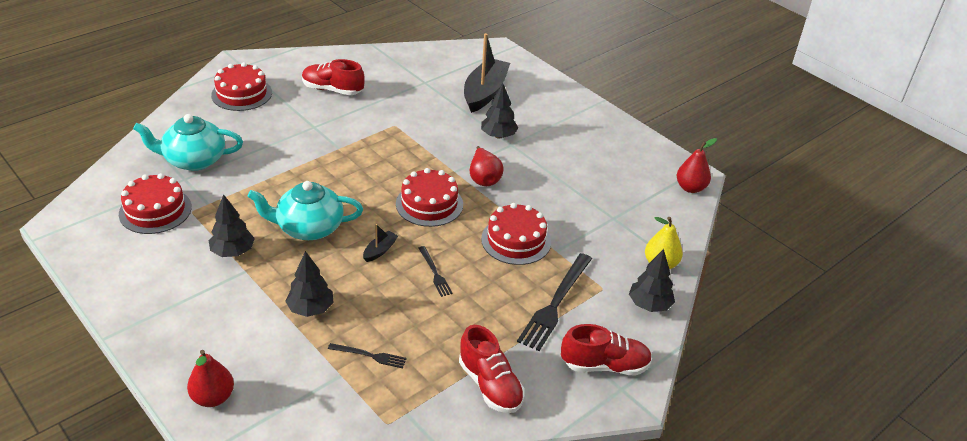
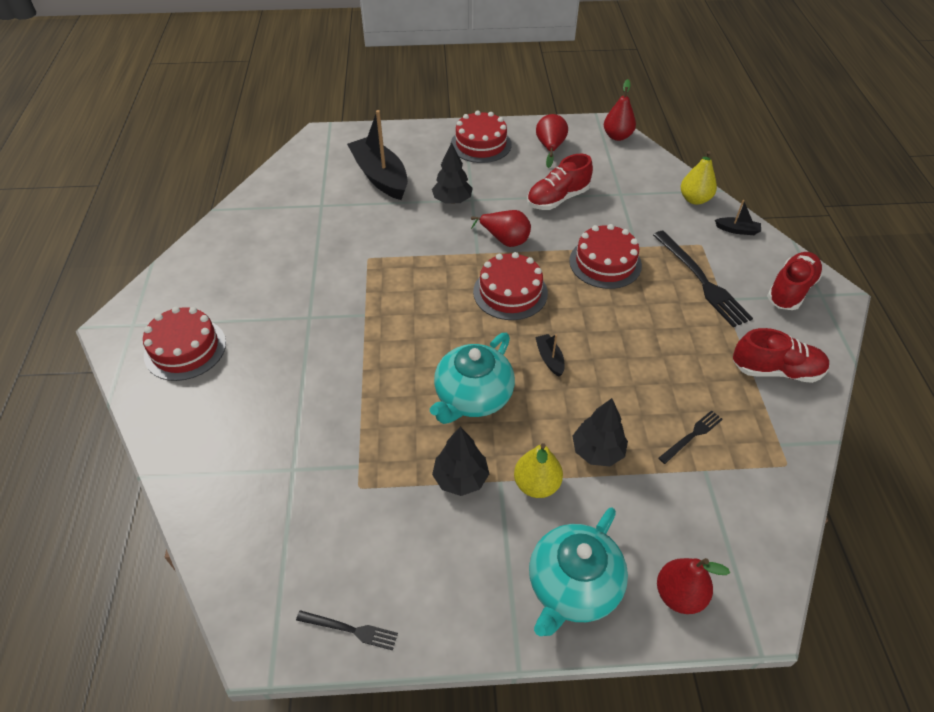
camera: 50 degrees left, 10 degrees up
red cake [119,173,192,234] -> red cake moved to [451,110,512,163]
turquoise teapot [133,114,243,171] -> turquoise teapot moved to [529,507,628,636]
red shoe [302,59,365,95] -> red shoe moved to [527,154,593,210]
black fork [418,246,453,297] -> black fork moved to [296,610,398,651]
black tree [629,249,675,312] -> black boat [715,200,761,235]
none -> yellow pear [514,443,563,498]
none -> red pear [536,114,568,168]

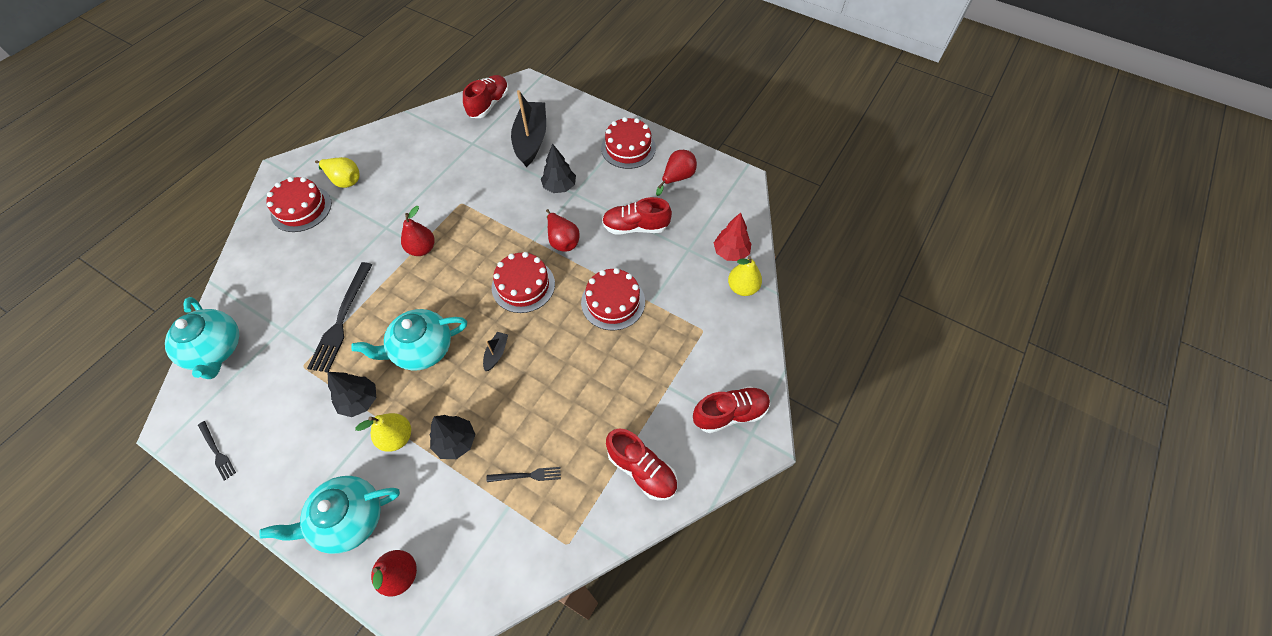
camera: 35 degrees right, 10 degrees up
red pear [604,79,636,141] -> red pear moved to [401,206,435,256]
black fork [653,231,753,327] -> black fork moved to [307,262,372,372]
black boat [715,200,761,235] -> none
none -> turquoise teapot [165,297,239,379]
none -> yellow pear [315,157,360,188]
none -> red shoe [463,75,509,118]
none -> red tree [714,212,751,261]

